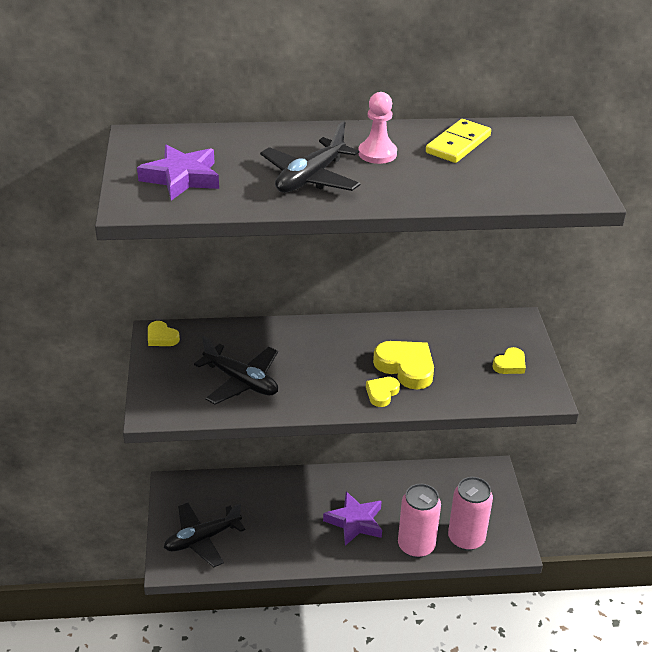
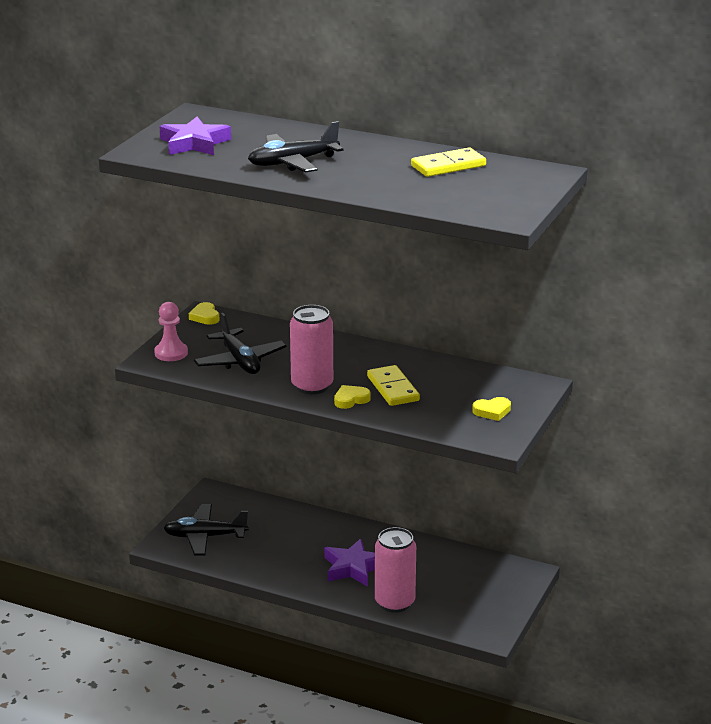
camera: 30 degrees right, 10 degrees down
pink pawn [358,92,397,164] -> pink pawn moved to [154,302,188,361]
yellow heart [373,341,434,389] -> yellow domino [367,365,420,406]
pink can [448,477,493,551] -> pink can moved to [290,305,333,394]

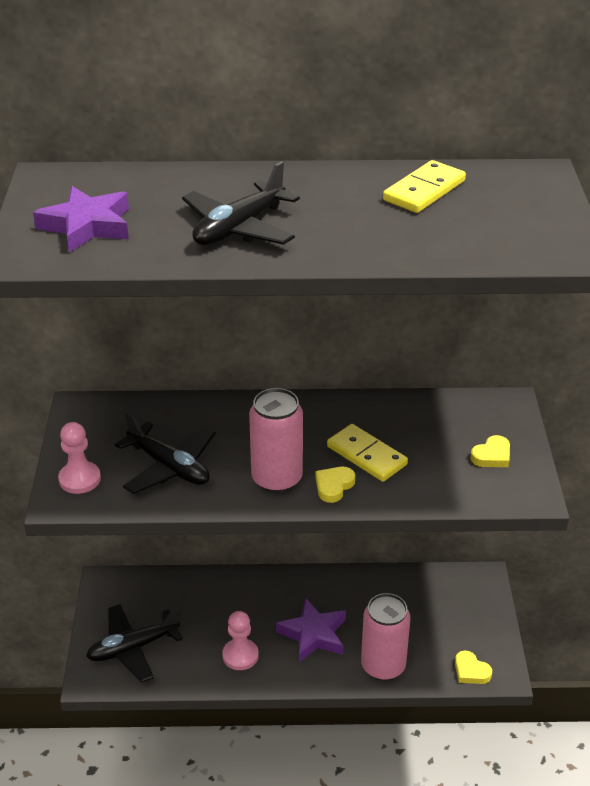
camera: 25 degrees left, 10 degrees up
yellow heart [189,302,220,325] -> yellow heart moved to [455,651,492,684]
none -> pink pawn [222,611,259,670]

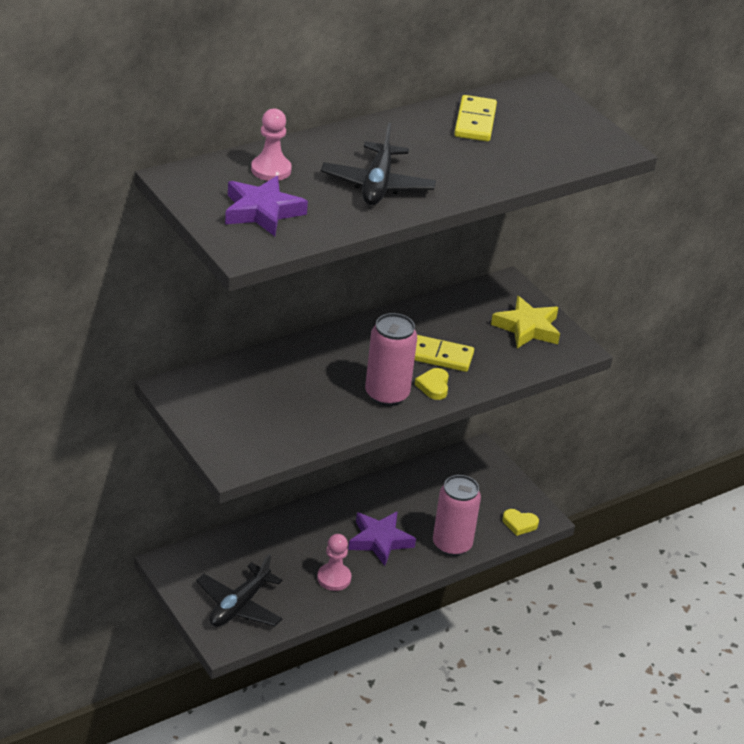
camera: 35 degrees left, 0 degrees up
pink pawn [58,422,101,494] -> pink pawn moved to [251,109,292,181]
black plane [115,412,216,494] -> none
yellow heart [470,435,510,467] -> yellow star [491,296,560,348]

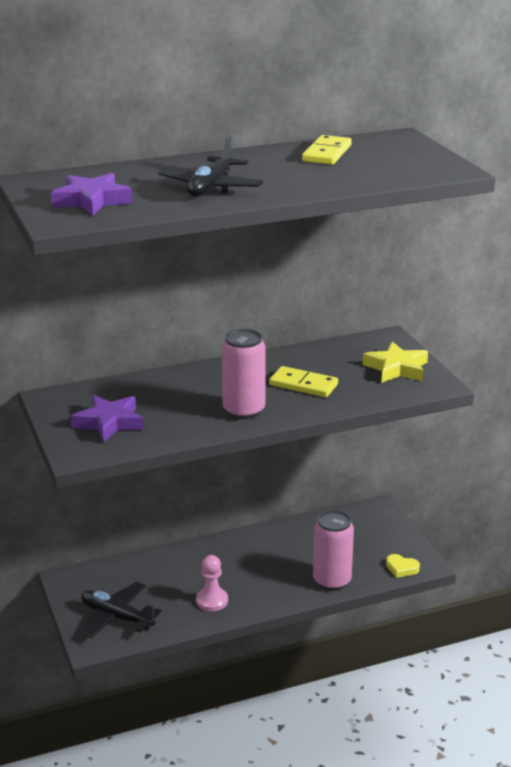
camera: 15 degrees right, 10 degrees down
black plane [196,554,283,627] -> black plane turned 75 degrees clockwise [81,582,162,638]
pink pawn [251,109,292,181] -> none
purple star [348,511,416,566] -> purple star moved to [71,395,144,443]
yellow heart [415,368,449,400] -> none

